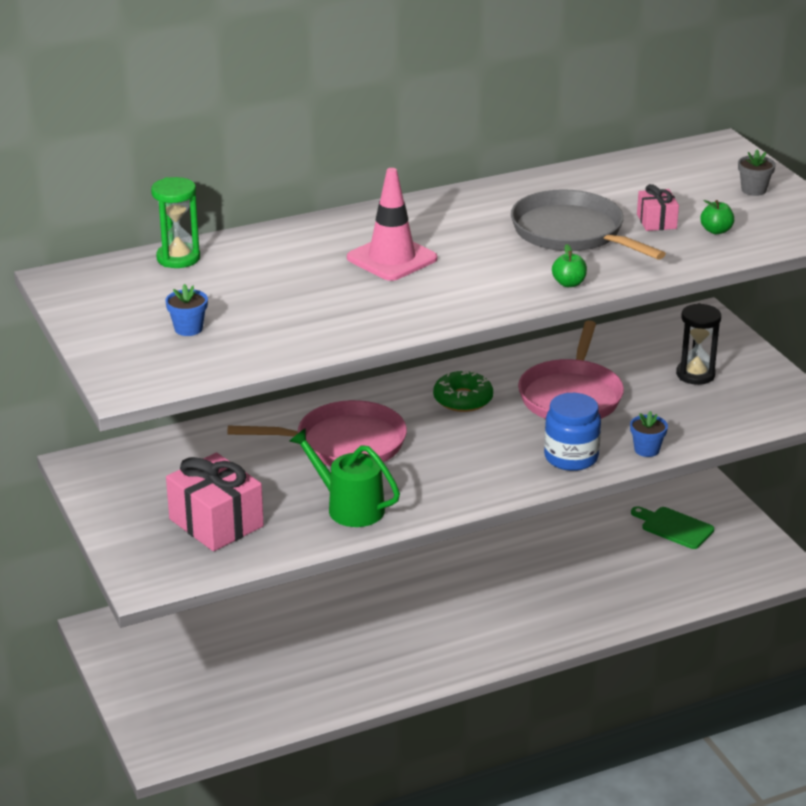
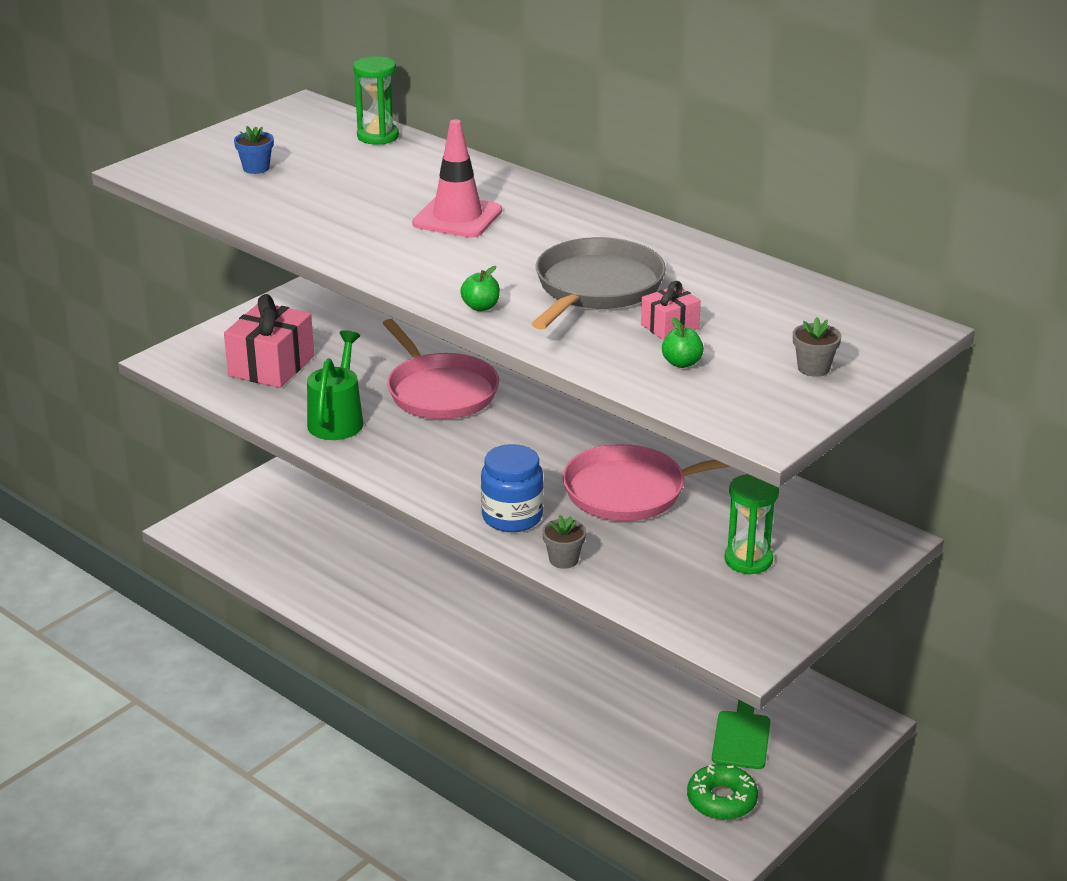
camera: 65 degrees right, 0 degrees up
green donut [433,370,493,412] -> green donut moved to [687,764,758,820]
blue flower pot [630,411,668,457] -> grey flower pot [542,515,586,569]
black hourglass [676,303,721,385] -> green hourglass [724,474,779,575]

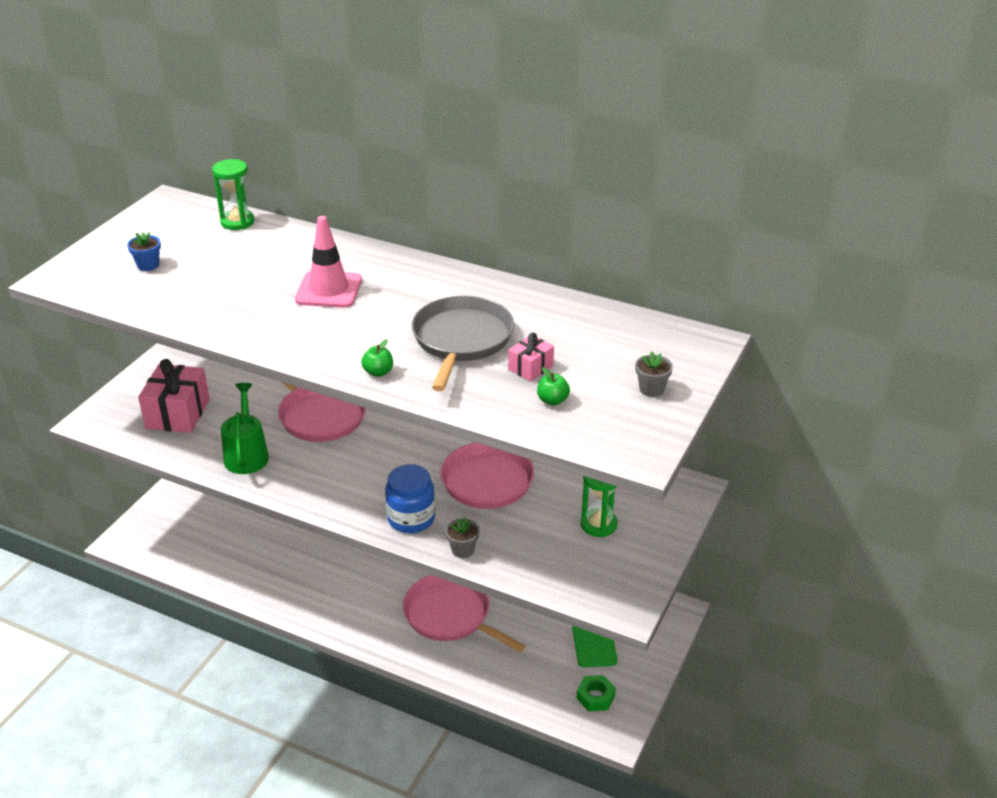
camera: 15 degrees left, 5 degrees up
green donut [687,764,758,820] -> green nut [577,675,616,711]
none -> pink pan [403,575,526,653]

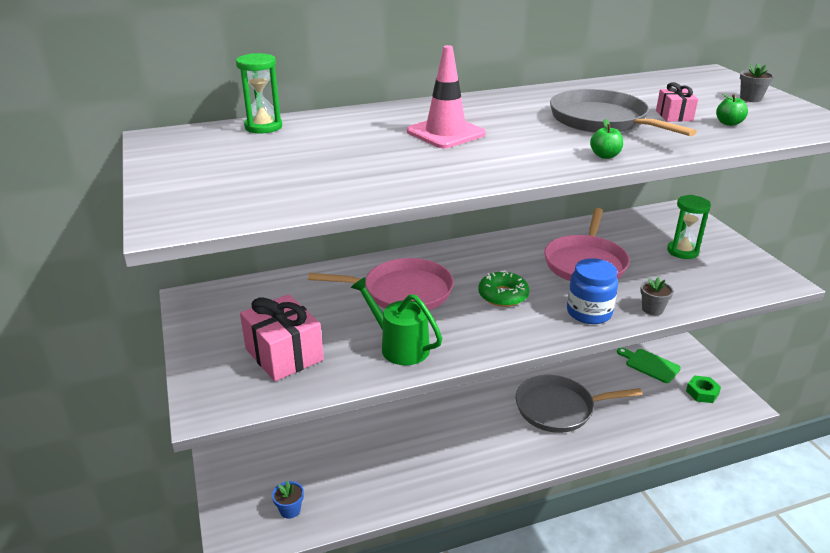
camera: 45 degrees left, 5 degrees down
blue flower pot [127,232,161,271] -> blue flower pot moved to [272,481,304,519]
pink pan [403,575,526,653] -> grey pan [516,375,643,433]
none -> green donut [478,270,530,307]

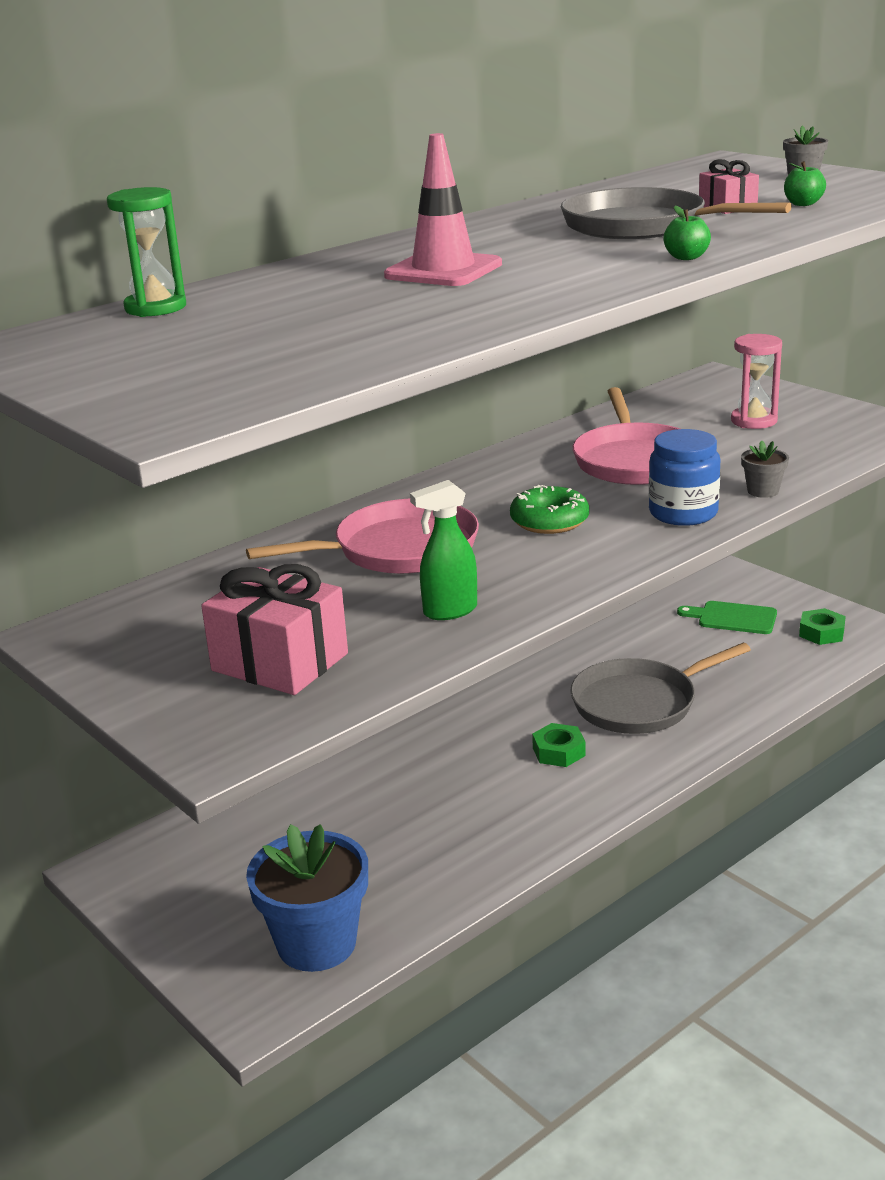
camera: 20 degrees left, 5 degrees down
blue flower pot [272,481,304,519] -> blue flower pot [246,824,368,972], size x2.24
green watering can [351,277,442,365] -> green spray bottle [410,480,477,620]
green hourglass [667,195,711,259] -> pink hourglass [731,334,782,429]
none -> green nut [532,723,586,767]

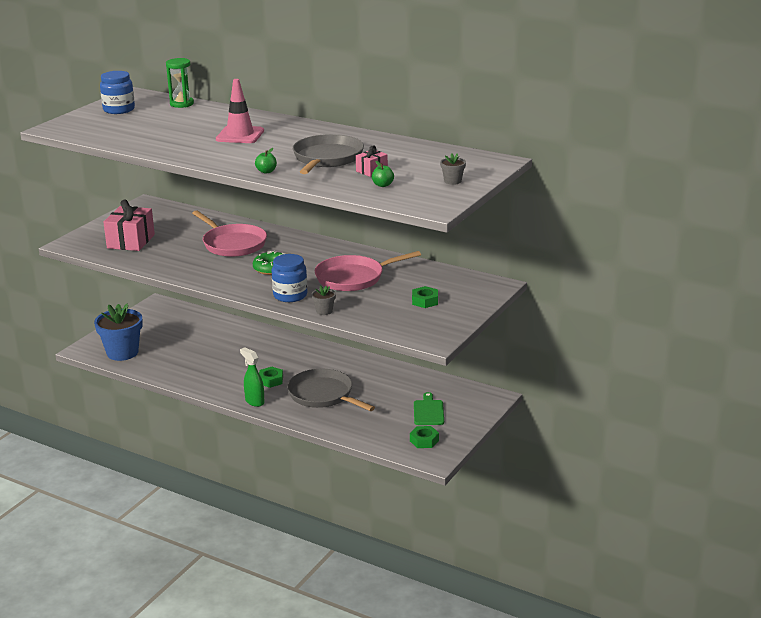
camera: 70 degrees right, 0 degrees up
green spray bottle [410,480,477,620] -> green spray bottle moved to [240,347,265,407]
pink hourglass [731,334,782,429] -> green nut [412,286,438,308]
none -> blue jar [100,71,135,114]

